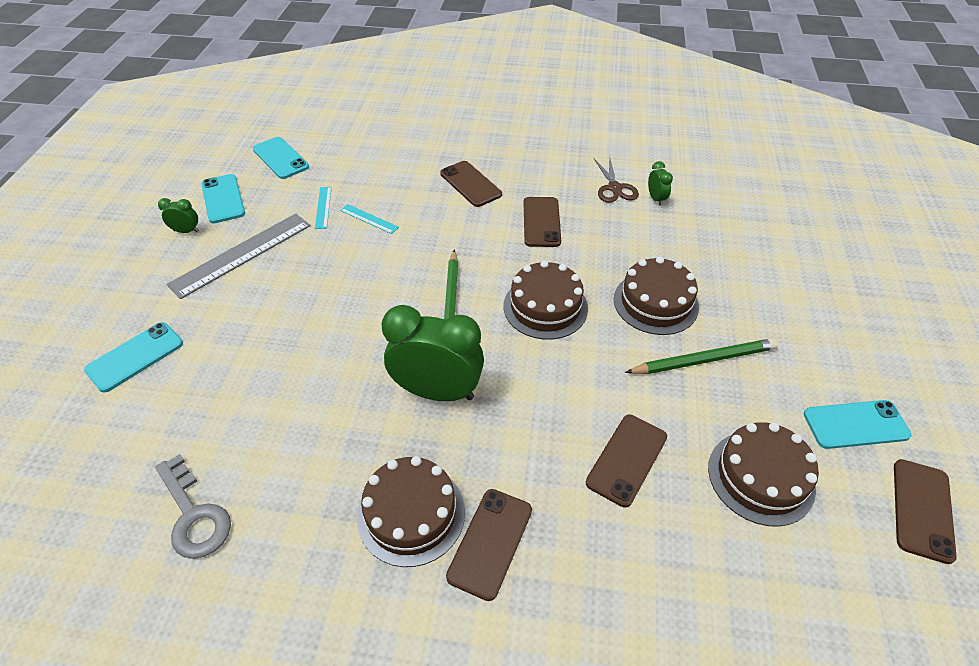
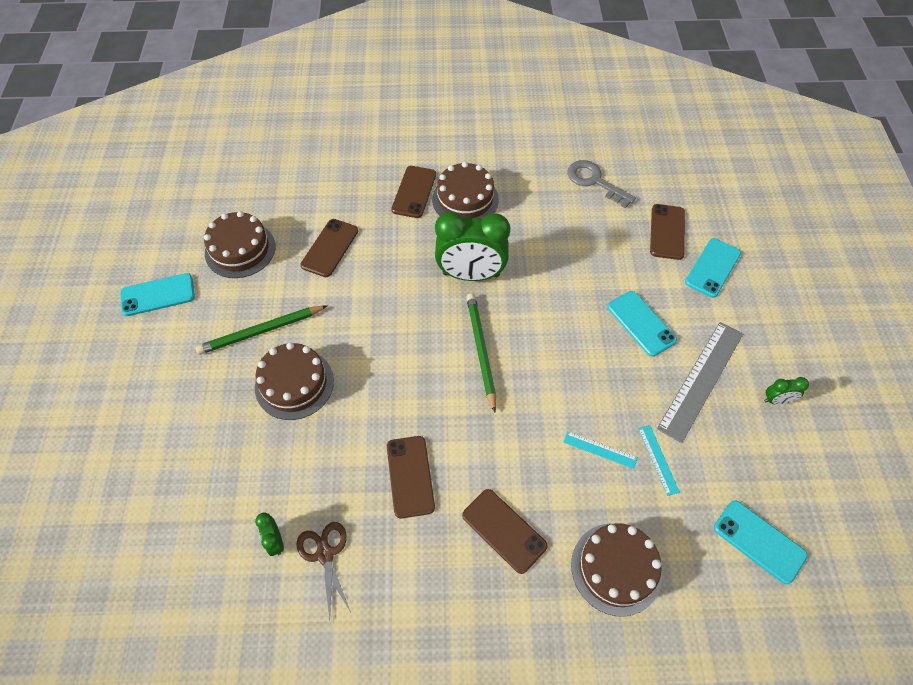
camera: 170 degrees right, 10 degrees up
turquoise phone [201,174,245,224] -> turquoise phone moved to [607,291,677,357]
brown cake [504,260,588,340] -> brown cake moved to [571,523,662,617]
brown phone [894,459,957,564] -> brown phone moved to [650,204,685,260]

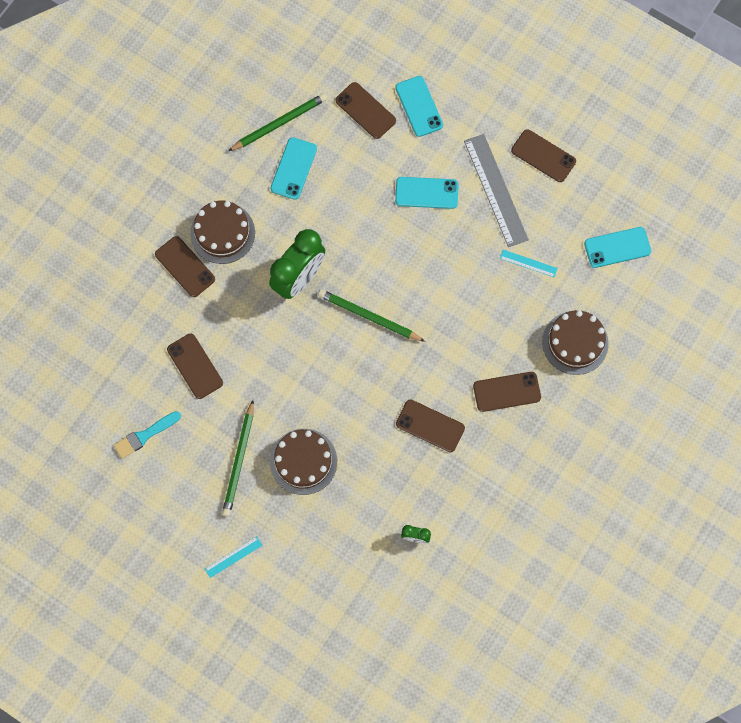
camera: 55 degrees left, 15 degrees up
turquoise phone [120,273,195,316] -> turquoise phone moved to [270,137,317,200]
brown cake [204,211,275,278] -> turquoise brush [114,411,181,459]
brown scissors [296,522,351,620] -> none
turquoise ruler [563,431,638,469] -> turquoise ruler moved to [205,536,262,578]
grey key [567,160,636,208] -> green pencil [228,93,327,151]
green clock [764,377,809,405] -> brown phone [511,129,576,182]

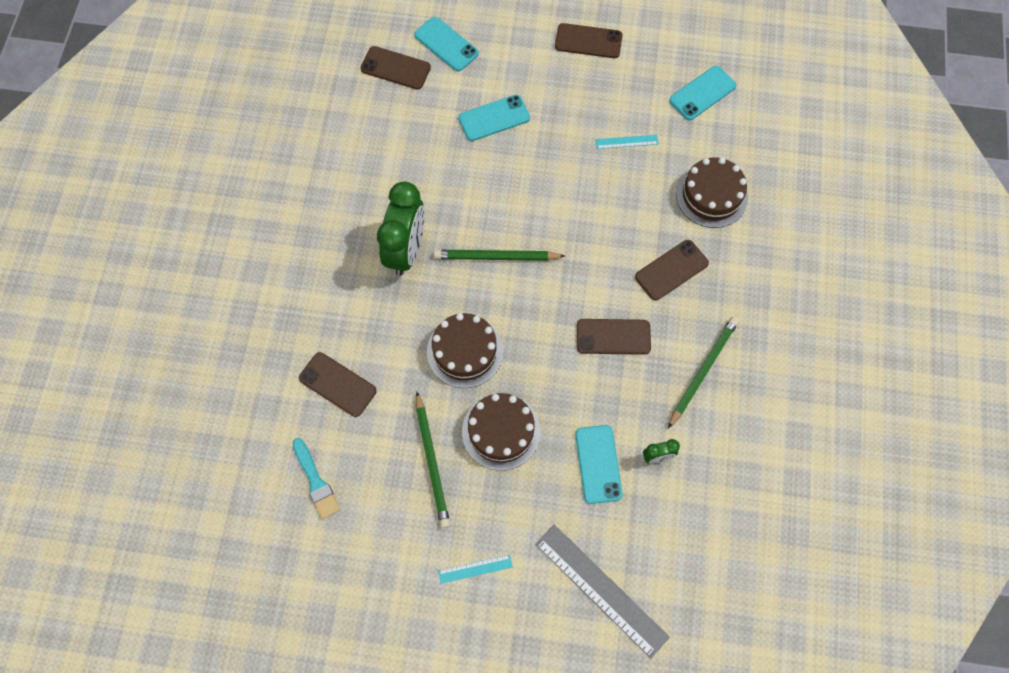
camera: 25 degrees left, 5 degrees down
turquoise brush [114,411,181,459] -> turquoise brush turned 60 degrees counterclockwise [293,438,340,519]
brown phone [155,236,215,297] -> none
brown cake [190,201,255,264] -> brown cake moved to [427,313,503,388]
turquoise ruler [205,536,262,578] -> turquoise ruler turned 45 degrees clockwise [438,554,513,584]
green pencil [228,93,327,151] -> green pencil moved to [668,317,739,429]
turquoise phone [270,137,317,200] -> turquoise phone moved to [575,425,623,504]
grey ruler [464,134,529,247] -> grey ruler moved to [535,524,670,658]

